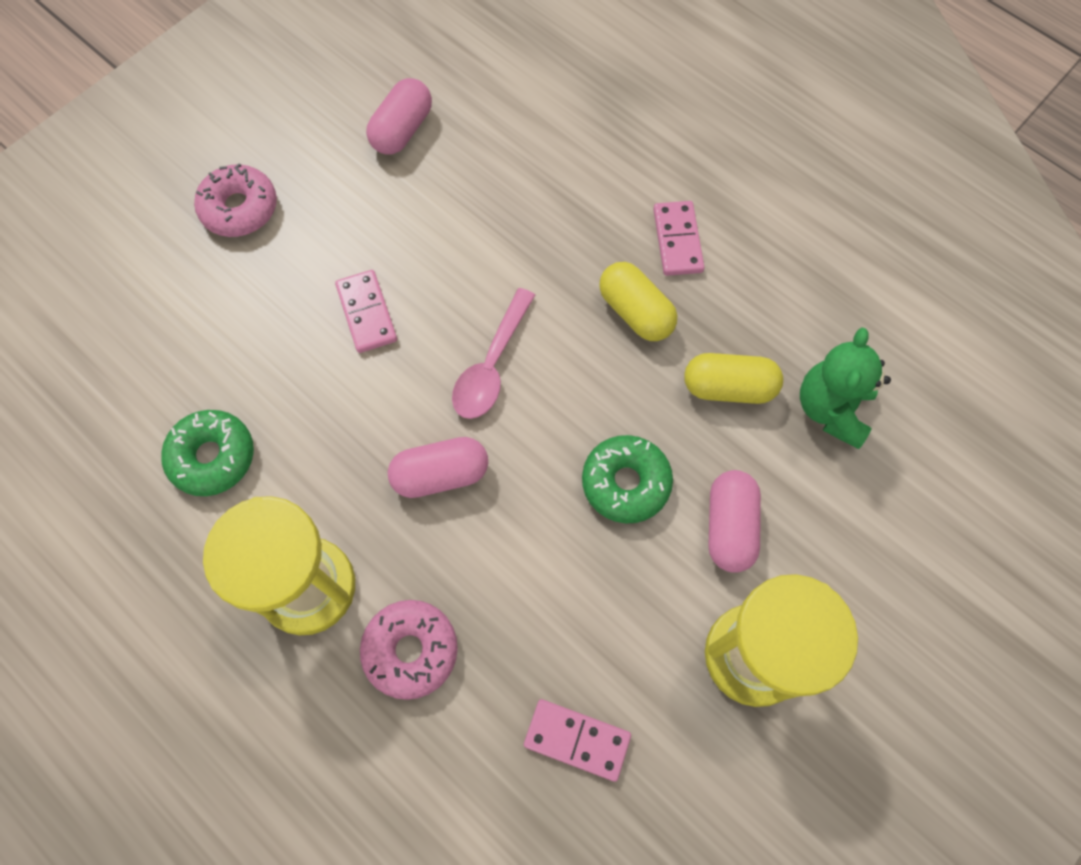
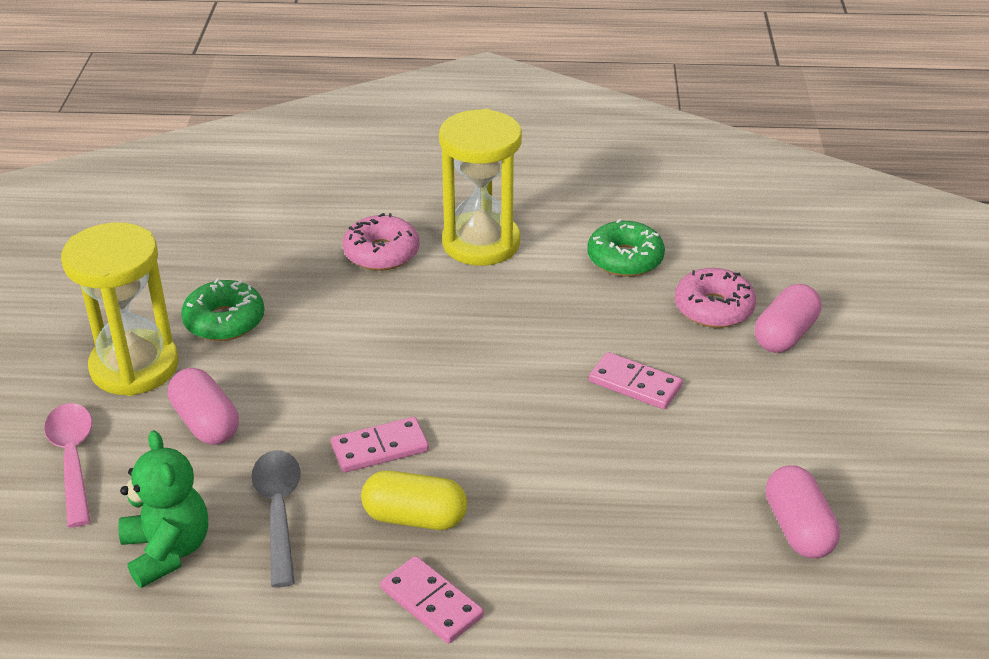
camera: 140 degrees right, 30 degrees down
pink donut [194,163,277,237] -> pink donut moved to [675,268,756,328]
pink capsule [388,437,488,498] -> pink capsule moved to [755,284,821,353]
pink spoon [452,288,535,419] -> pink spoon moved to [44,403,92,528]
pink domino [524,699,631,782] -> pink domino moved to [331,417,429,473]
green donut [582,435,673,523] -> green donut moved to [181,278,264,341]
yellow capsule [684,353,783,404] -> grey spoon [251,450,301,587]

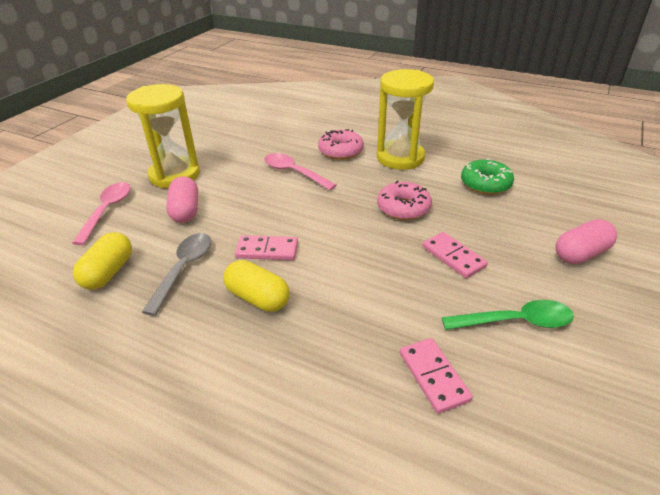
camera: 25 degrees right, 0 degrees up
green teddy bear [118,430,208,588] -> yellow capsule [73,232,132,290]
green donut [181,278,264,341] -> none
pink domino [380,556,484,644] -> pink domino moved to [400,338,473,414]
pink donut [675,268,756,328] -> pink donut moved to [377,181,432,220]
pink capsule [766,465,840,558] -> none
none -> pink spoon [264,153,337,190]
none -> green spoon [442,300,574,330]

